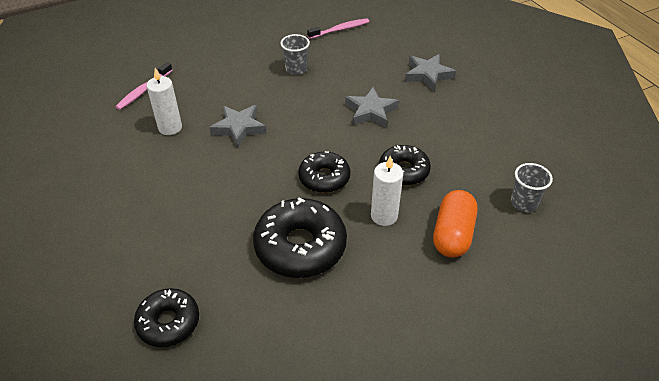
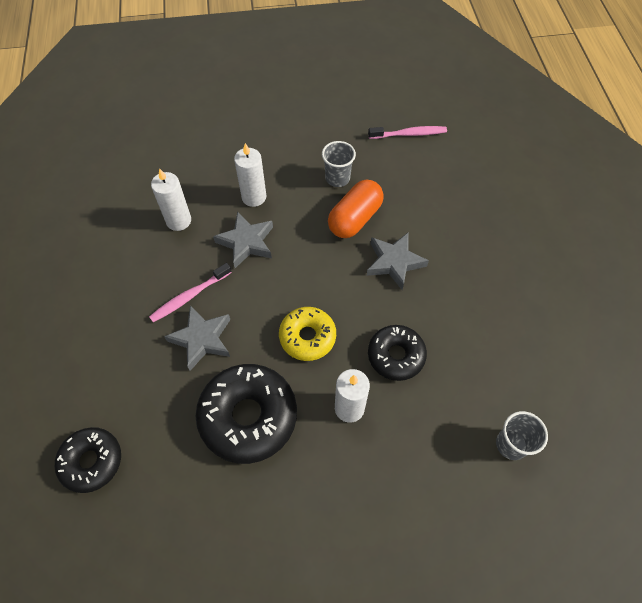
camera: 20 degrees right, 15 degrees up
pink toothbrush [115,62,173,110] -> pink toothbrush moved to [149,263,232,322]
black donut [298,151,350,193] -> yellow donut [279,307,336,361]
grey star [405,54,456,91] -> grey star moved to [164,305,230,371]
orange capsule [433,190,477,258] -> orange capsule moved to [328,179,384,238]
none -> white candle [234,143,266,207]

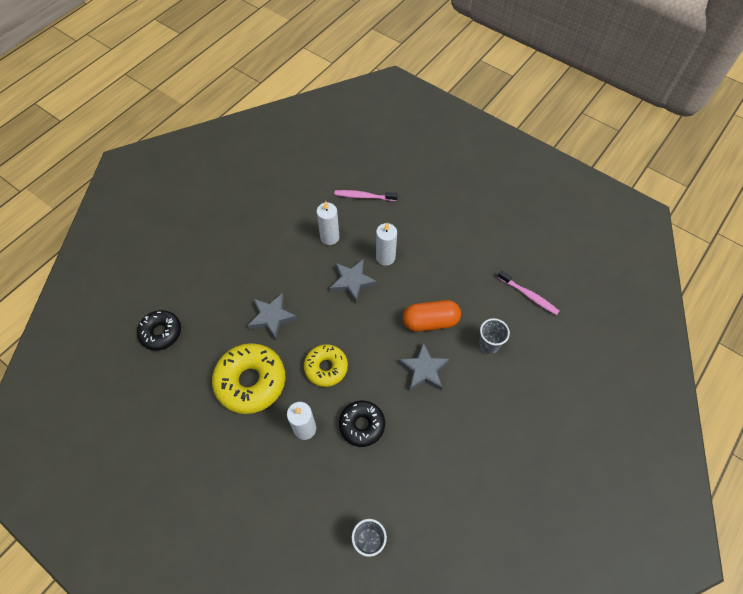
camera: 45 degrees right, 0 degrees up
pink toothbrush [149,263,232,322] -> pink toothbrush moved to [334,190,398,201]
black donut [196,364,297,464] -> yellow donut [212,343,285,414]
grey cup [322,141,356,187] -> grey cup moved to [478,318,510,354]

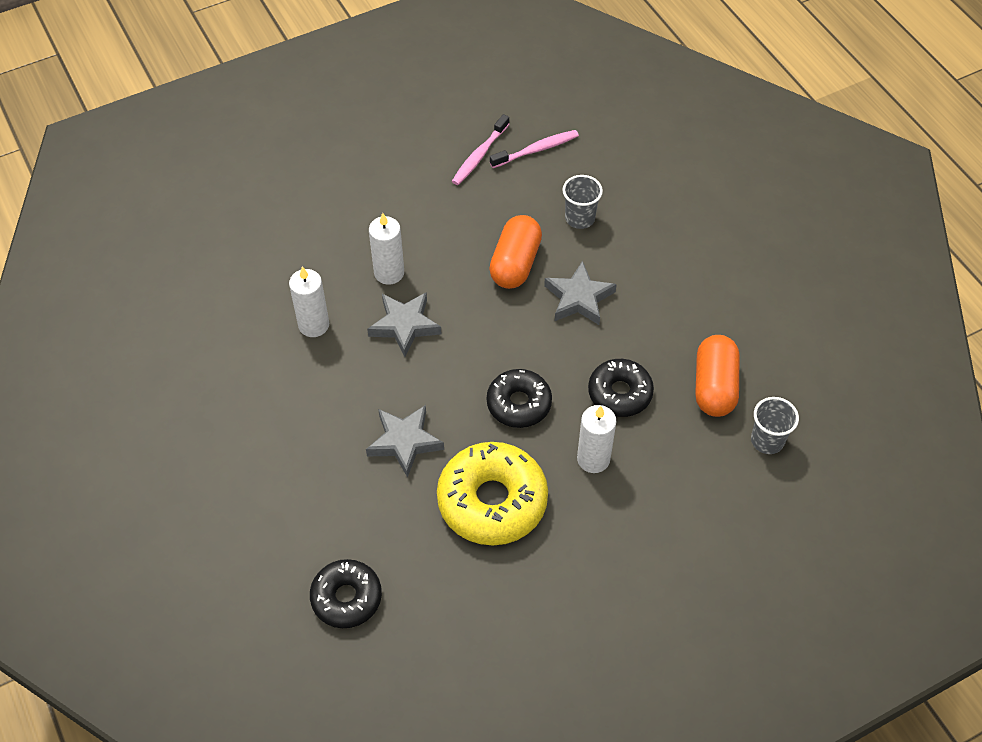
camera: 65 degrees left, 5 degrees down
yellow donut [304,344,348,387] -> black donut [487,369,552,428]
pink toothbrush [334,190,398,201] -> pink toothbrush moved to [452,114,509,185]
none -> orange capsule [695,335,740,417]

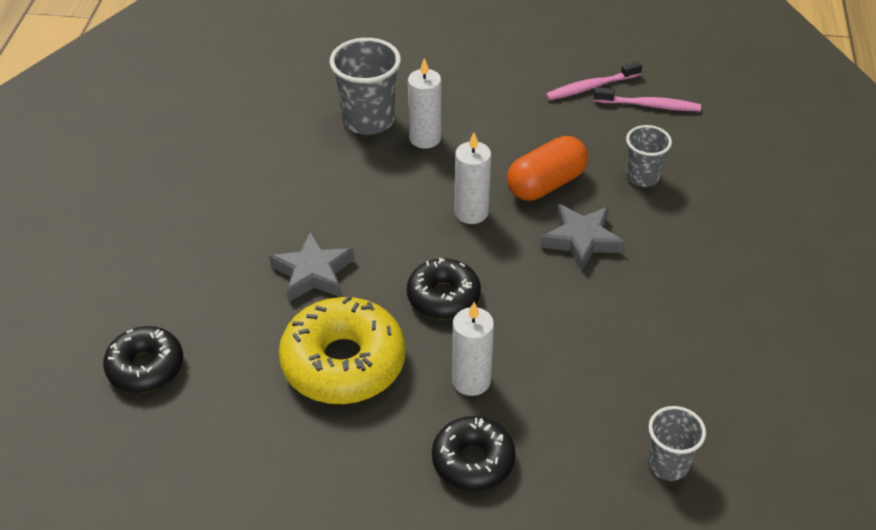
camera: 35 degrees right, 10 degrees down
white candle [289,266,329,337] -> white candle moved to [454,133,491,224]
grey star [367,292,441,357] -> none
black donut [588,359,654,417] -> black donut moved to [432,416,516,491]
orange capsule [695,335,740,417] -> none
none -> grey cup [329,38,401,135]

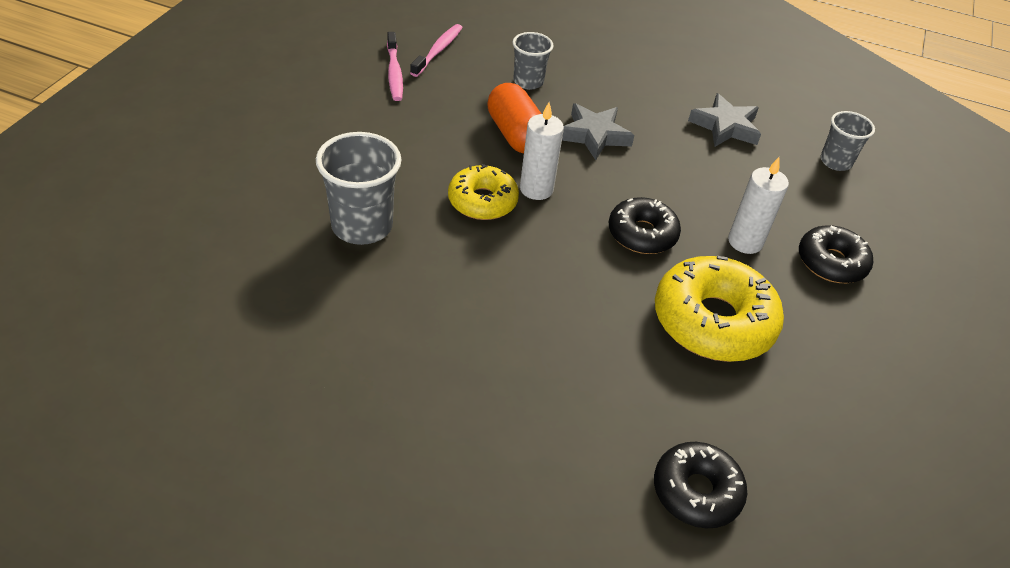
camera: 80 degrees left, 0 degrees up
grey star [269,231,354,302] -> grey star moved to [688,93,761,147]
white candle [408,58,441,148] -> none
none -> yellow donut [448,164,519,220]

